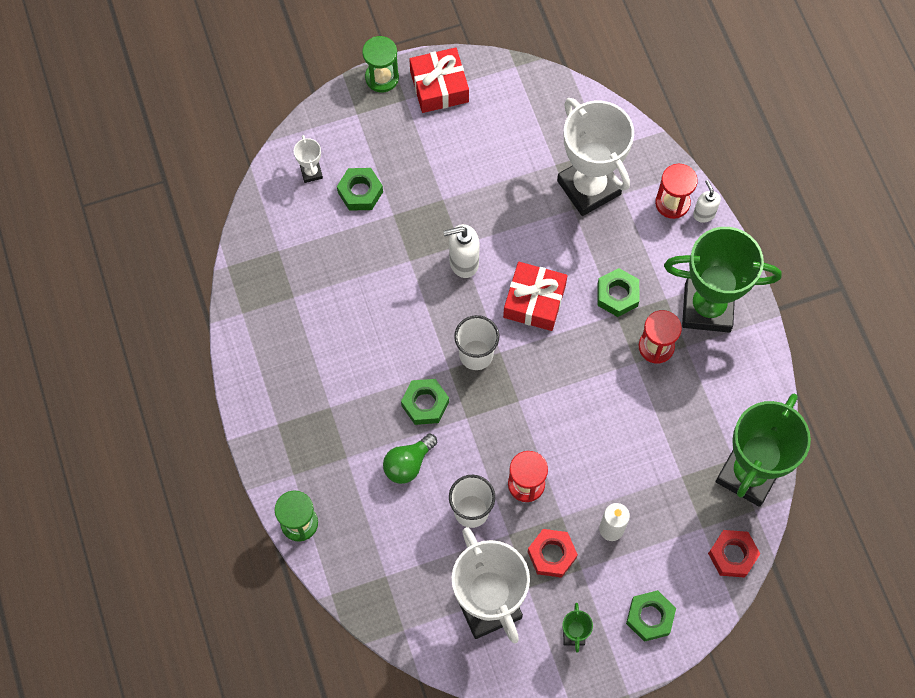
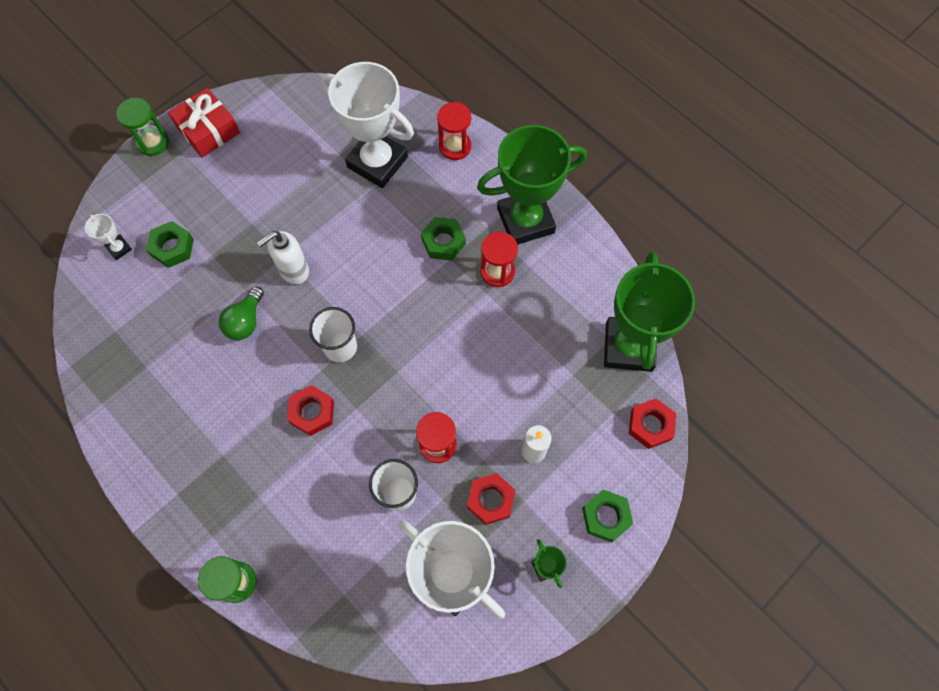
camera: 25 degrees left, 0 degrees up
green light bulb [383,434,437,484] -> green light bulb moved to [219,286,264,340]
green nut [401,379,449,425] -> red nut [287,385,334,436]
red gift [503,262,568,331] -> none
white soap dispenser [693,180,721,223] -> none

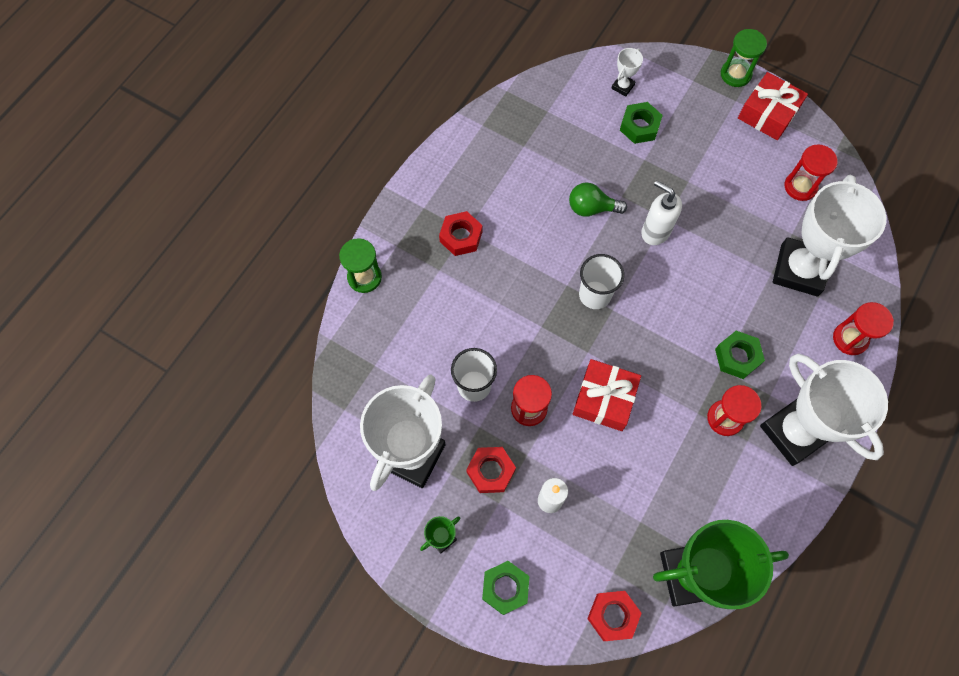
camera: 75 degrees right, 0 degrees up
red nut [287,385,334,436] -> red nut moved to [439,211,482,256]
green trophy [477,125,587,245] -> white trophy [760,354,888,466]
none -> red gift [573,359,641,431]
none -> red hourglass [785,144,838,201]

